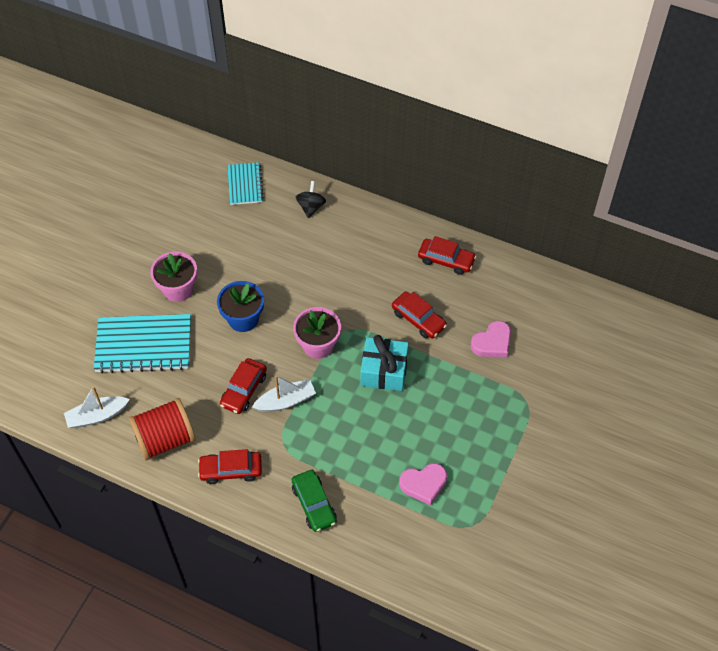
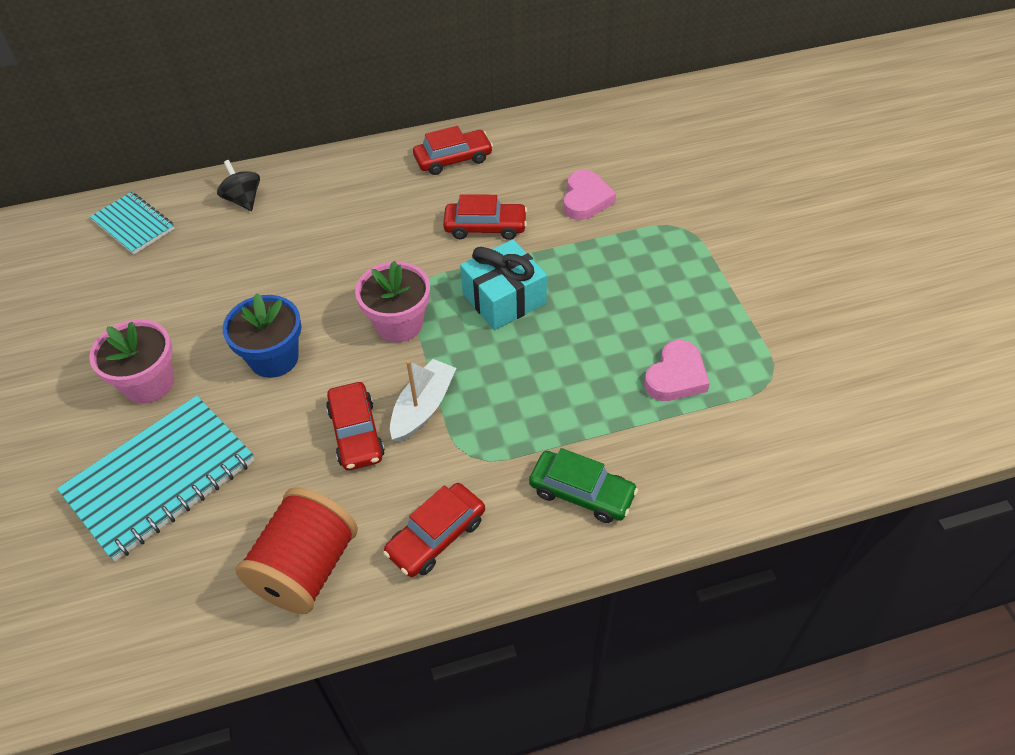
camera: 40 degrees left, 5 degrees down
white boat [64,386,130,428] -> none

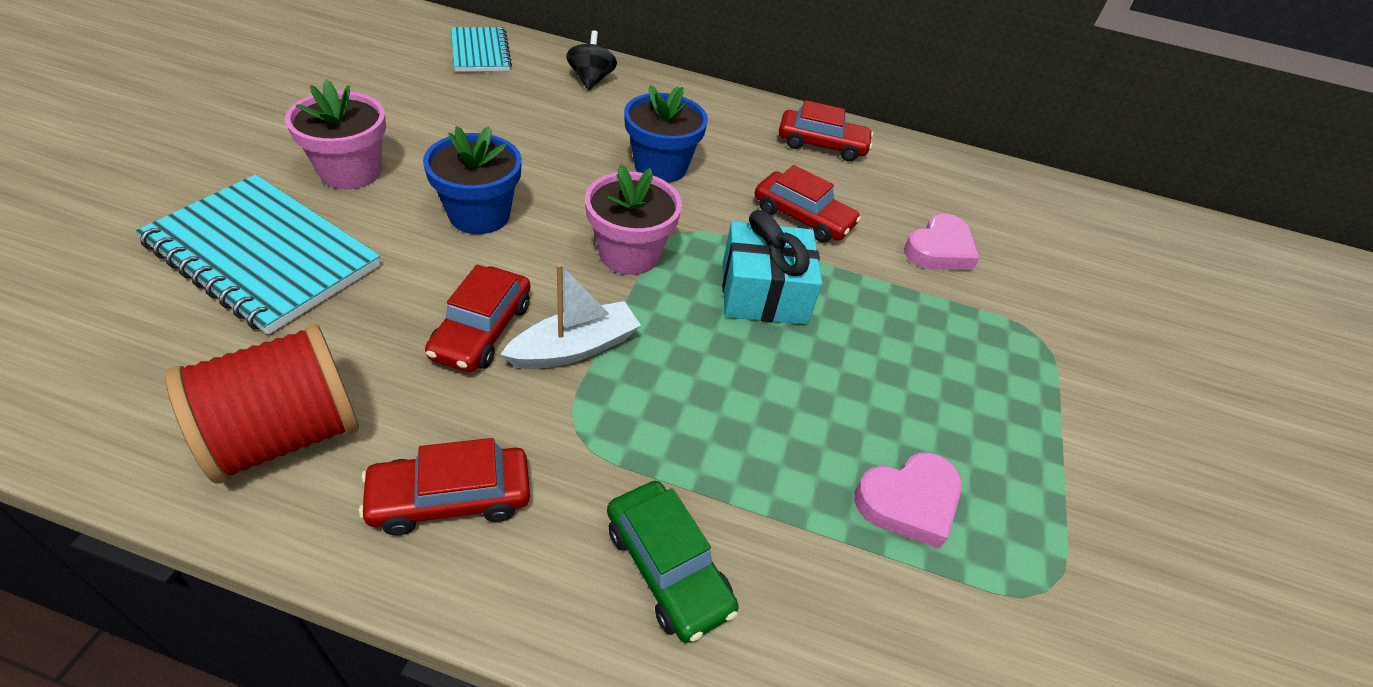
camera: 25 degrees right, 5 degrees down
turquoise notebook [57,396,255,561] -> turquoise notebook turned 45 degrees clockwise [136,174,381,335]
none -> blue flower pot [624,85,708,183]

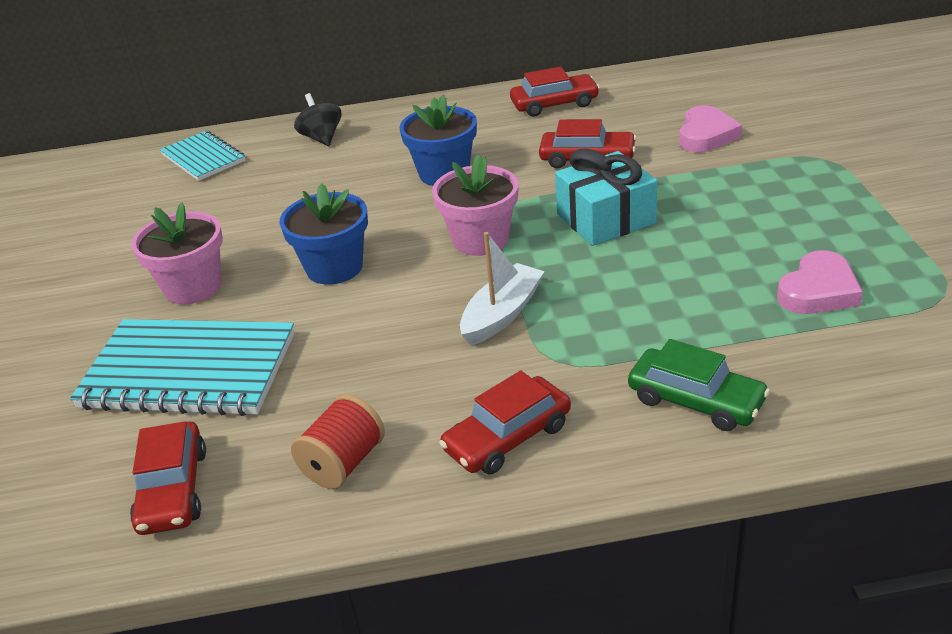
camera: 15 degrees left, 10 degrees down
red spool [165,324,359,483] -> red spool [291,394,385,489], size x0.62
red car [425,264,530,372] -> red car moved to [130,421,206,535]

